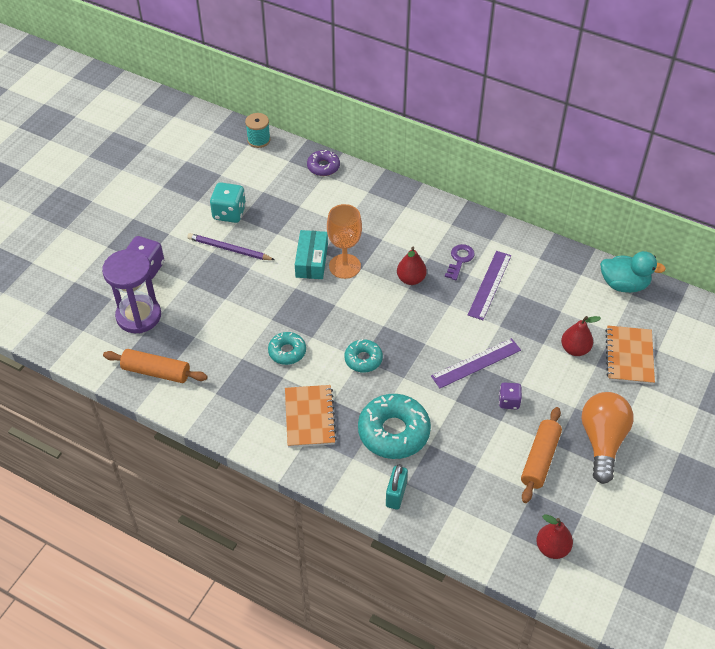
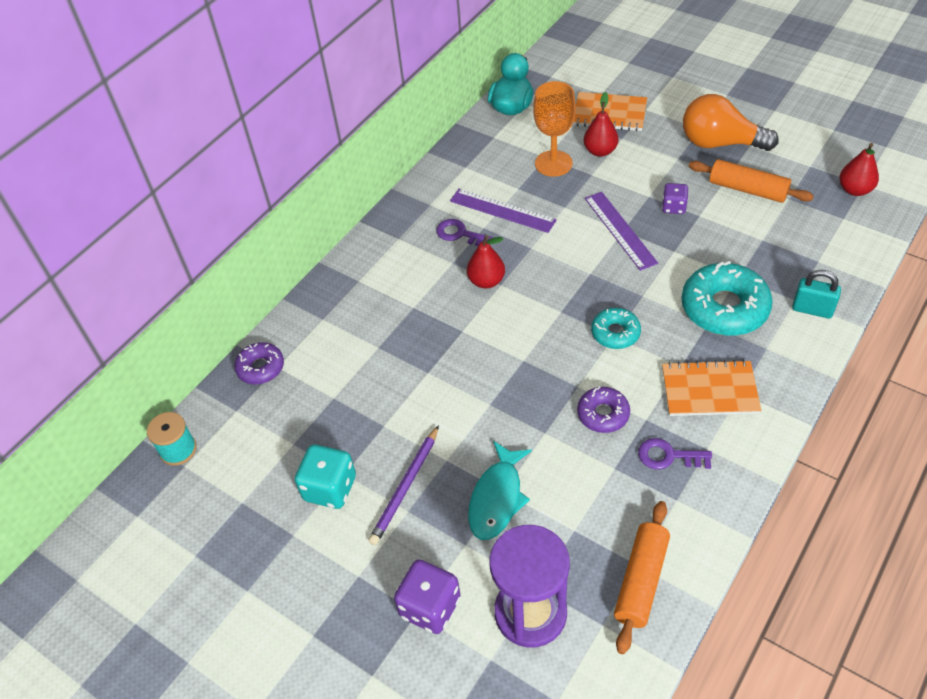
camera: 80 degrees left, 0 degrees up
turquoise donut [268,332,306,365] -> purple donut [577,386,630,433]
turquoise box [295,230,328,279] -> none
orange goblet [327,204,362,279] -> orange goblet moved to [533,81,576,177]
none -> turquoise fish [468,441,532,540]
none -> purple key [638,438,712,469]

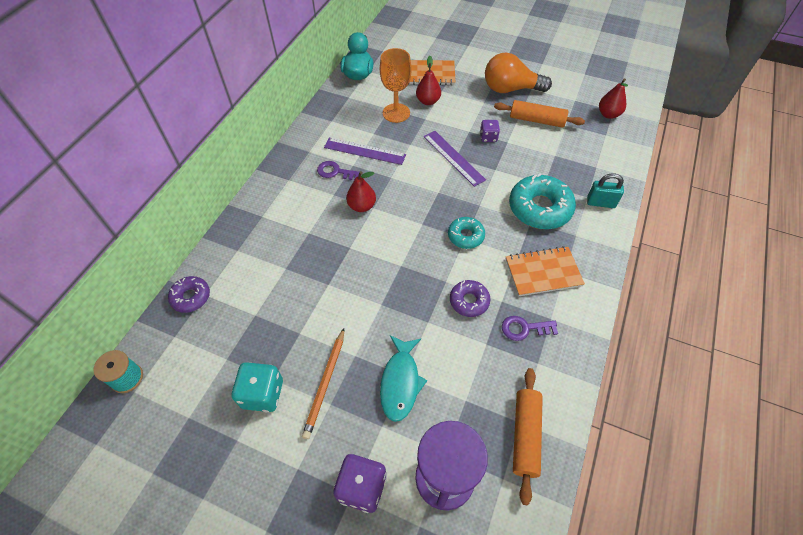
camera: 15 degrees left, 5 degrees up
purple pencil [368,425,439,545] -> orange pencil [302,328,344,439]

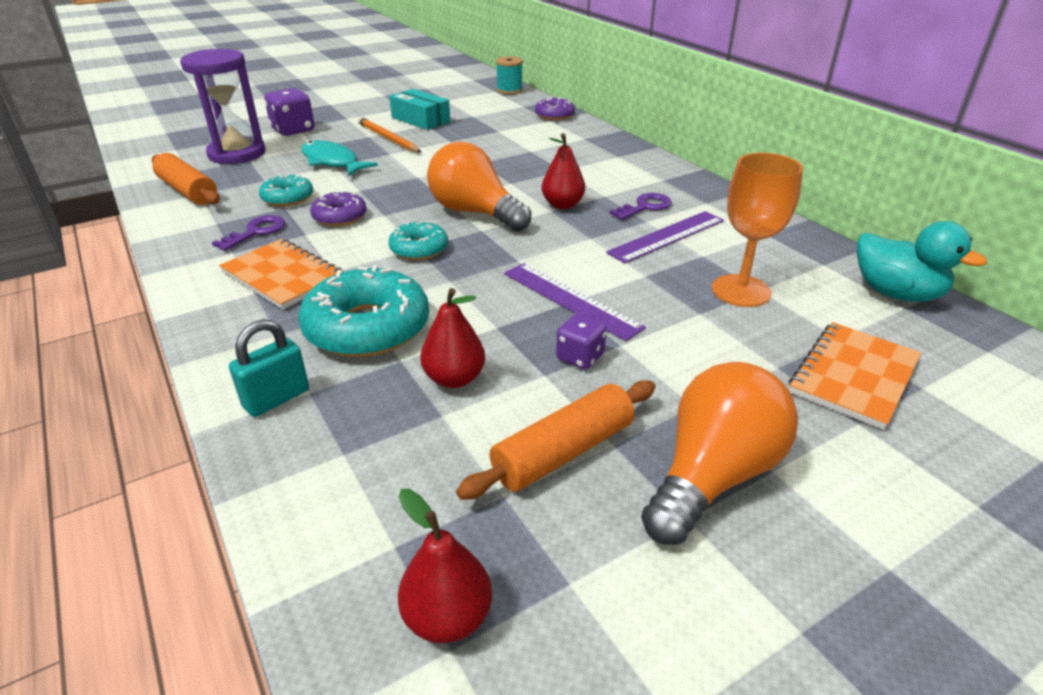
camera: 125 degrees right, 20 degrees down
turquoise dice [232,362,283,412] -> turquoise box [389,89,450,130]
red pear [416,56,441,105] -> red pear moved to [420,288,485,388]
purple ruler [424,131,486,187] -> purple ruler turned 45 degrees clockwise [504,263,646,341]
orange notebook [506,246,585,296] -> orange notebook turned 75 degrees counterclockwise [219,239,343,309]
none -> turquoise donut [259,174,313,207]
none -> orange light bulb [427,142,532,232]

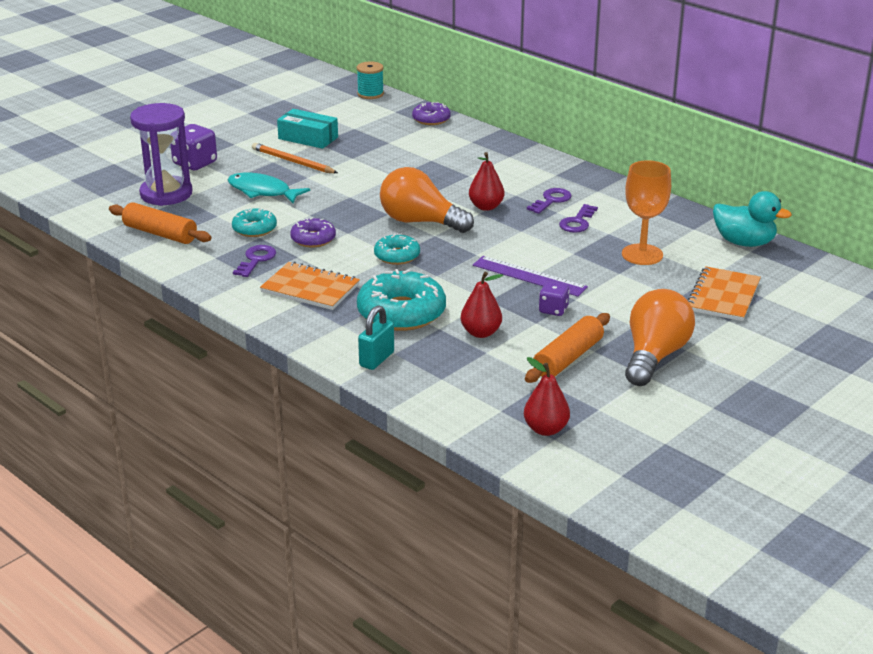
camera: 15 degrees left, 5 degrees down
purple ruler [606,211,724,263] -> purple key [559,204,598,233]

